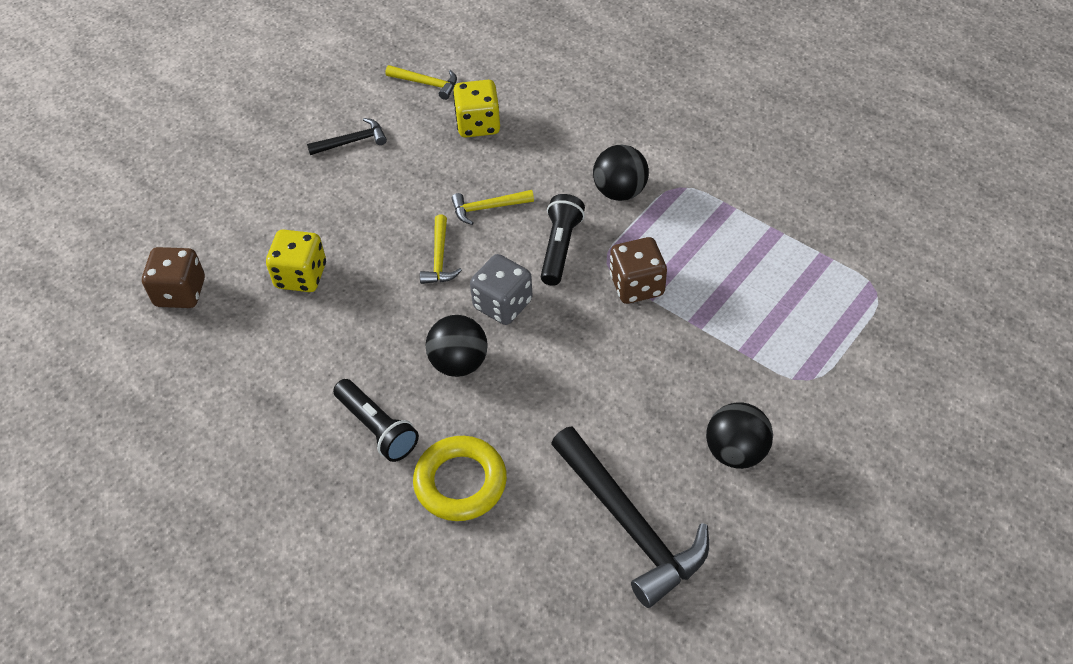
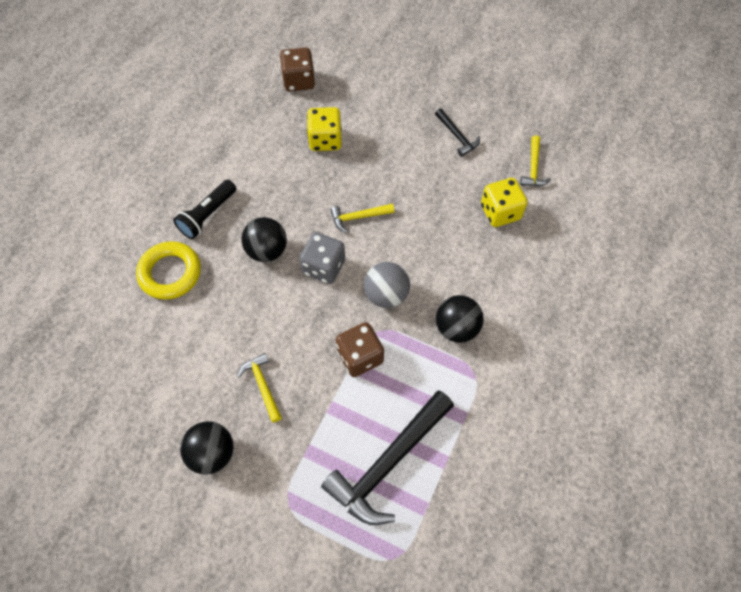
camera: 75 degrees right, 10 degrees up
yellow hammer [451,190,534,225] -> yellow hammer moved to [237,353,282,423]
black flashlight [541,194,585,286] -> grey ball [364,262,410,308]
black hammer [551,426,709,608] -> black hammer moved to [321,391,454,525]

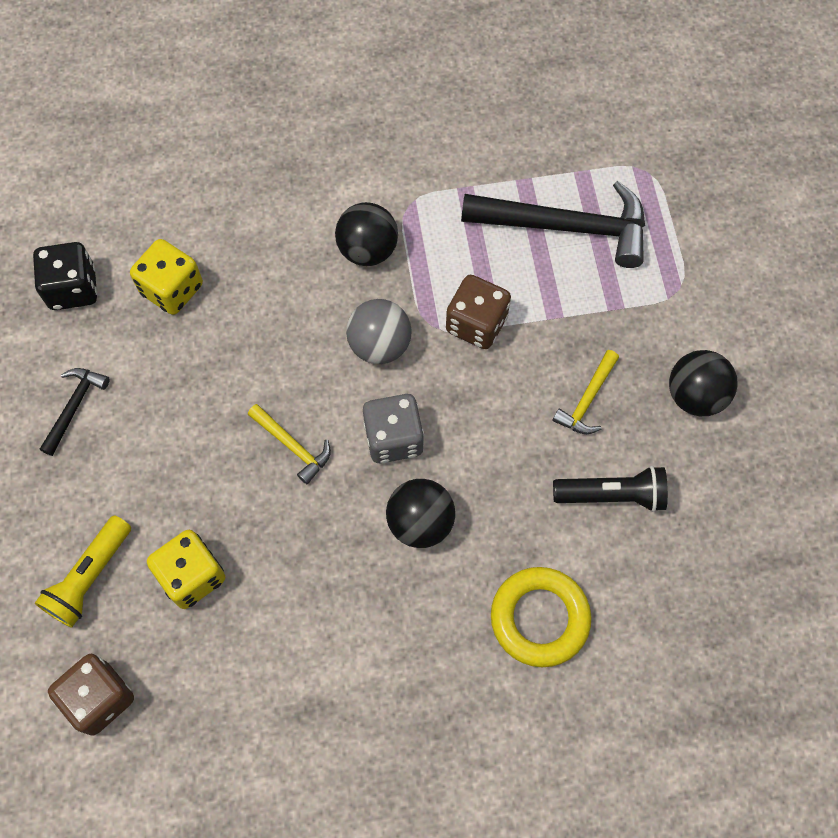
camera: 125 degrees left, 5 degrees up
black flashlight [173,179,236,239] -> black flashlight moved to [553,466,668,512]
yellow hammer [520,135,551,186] -> black dice [33,242,97,310]
none -> yellow flashlight [35,515,131,628]

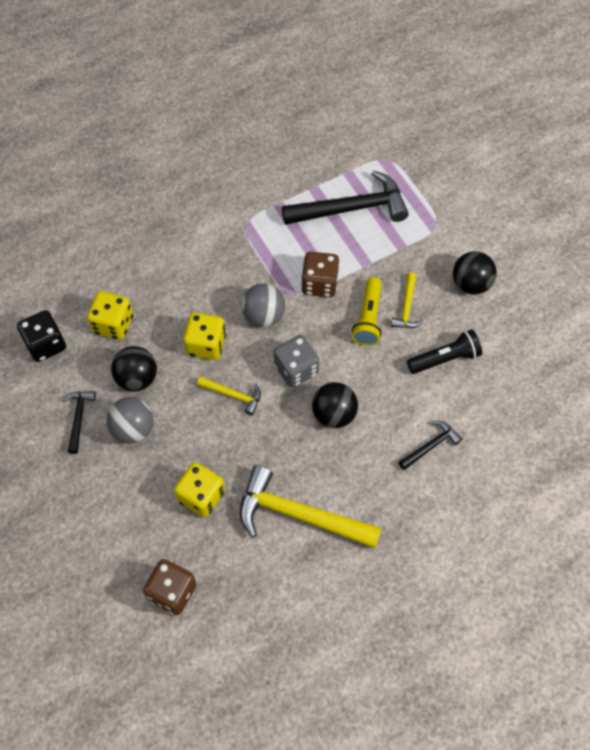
camera: 20 degrees left, 5 degrees down
yellow flashlight [35,515,131,628] -> yellow flashlight moved to [352,277,382,346]
black ball [335,202,398,266] -> black ball moved to [111,346,157,391]
yellow ring [491,567,592,667] -> black hammer [399,421,462,470]
none -> grey ball [106,397,154,443]
none -> yellow dice [183,312,226,360]
none -> yellow hammer [240,465,382,548]

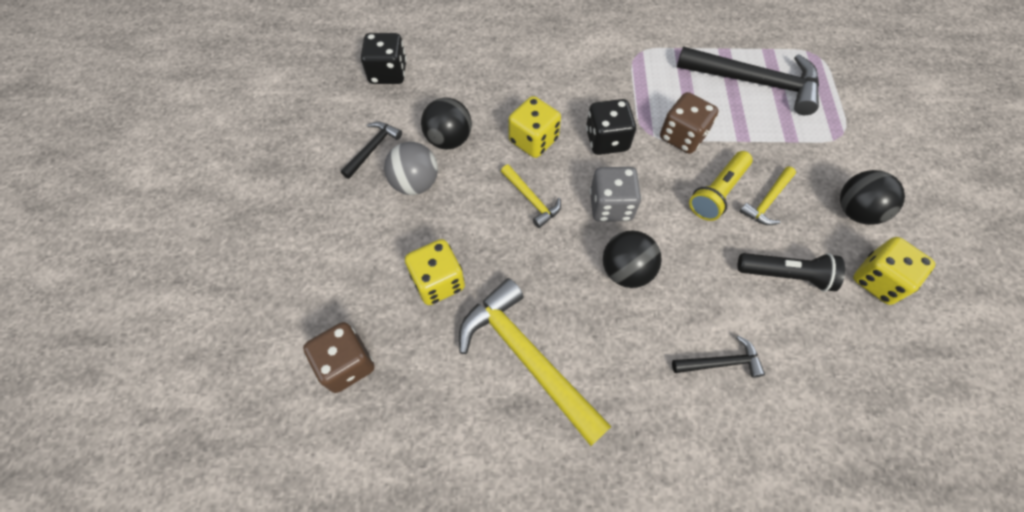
camera: 30 degrees right, 0 degrees up
yellow dice [87,291,133,340] -> yellow dice moved to [853,237,935,305]
grey ball [241,284,285,327] -> black dice [586,99,636,155]

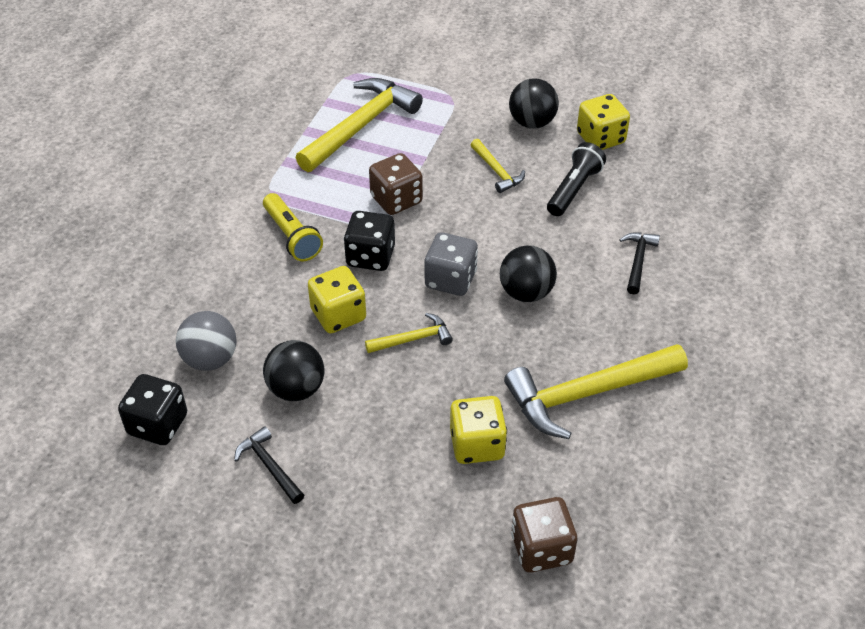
camera: 70 degrees left, 15 degrees down
grey ball [384,142,438,195] -> grey ball moved to [176,311,237,371]
black hammer [677,46,819,115] -> yellow hammer [296,78,423,172]
yellow flashlight [689,151,753,221] -> yellow flashlight moved to [263,193,323,261]

